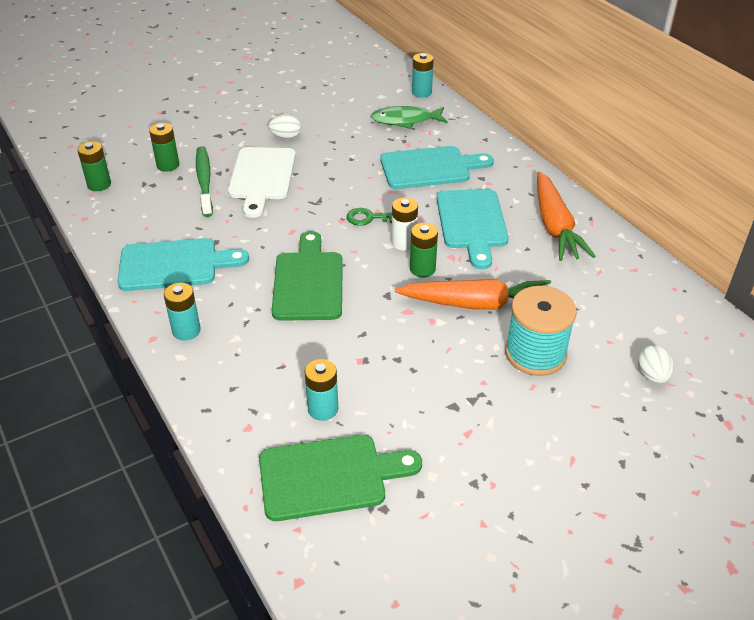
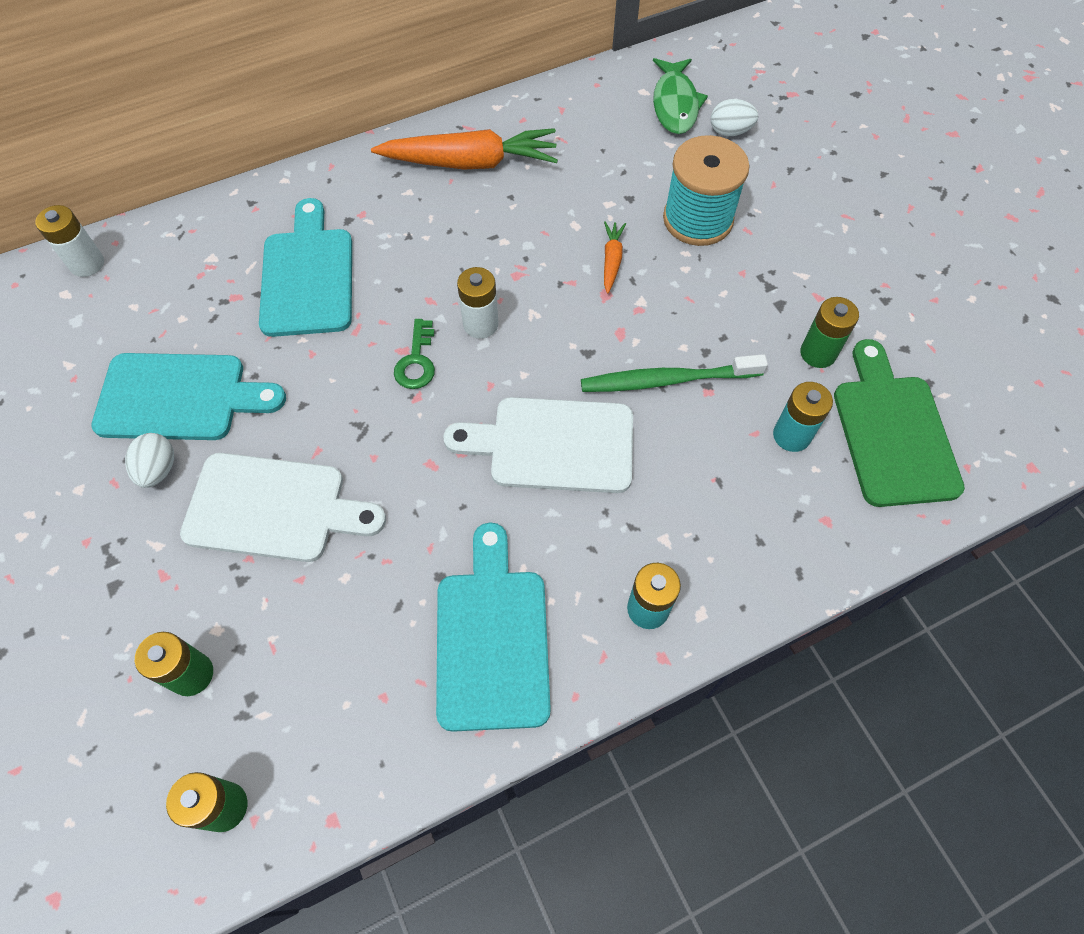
camera: 85 degrees left, 20 degrees up
green toothbrush [196,146,213,217] -> green toothbrush moved to [581,354,768,392]
green cutting board [272,231,343,321] -> white cutting board [443,397,633,493]
green fish [371,106,447,129] -> green fish moved to [653,58,708,134]
orange carrot [395,279,551,310] -> orange carrot [604,221,626,294], size x0.46
green battery [410,223,438,277] -> green battery moved to [800,297,859,368]
turquoise battery [412,53,434,98] -> white battery [35,205,104,277]
turquoise cutting board [437,189,509,269] -> turquoise cutting board moved to [91,353,286,440]

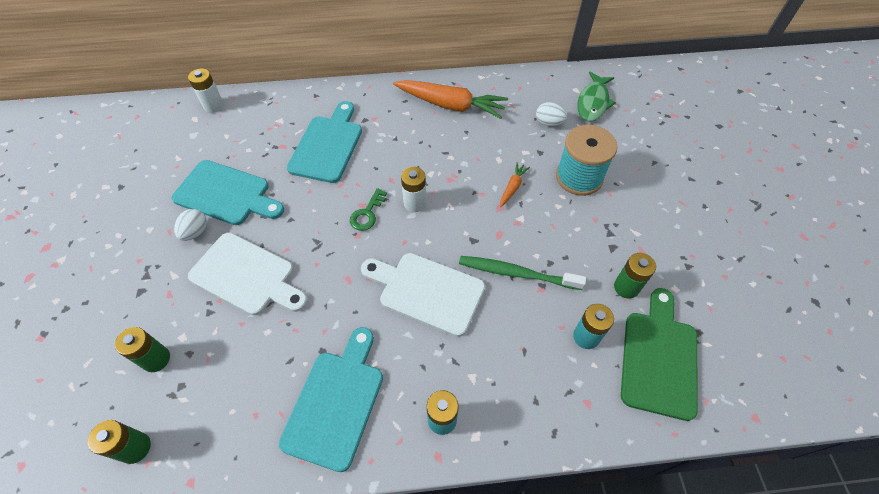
camera: 20 degrees right, 5 degrees down
white egg [711,99,758,136] -> white egg moved to [536,102,567,126]

